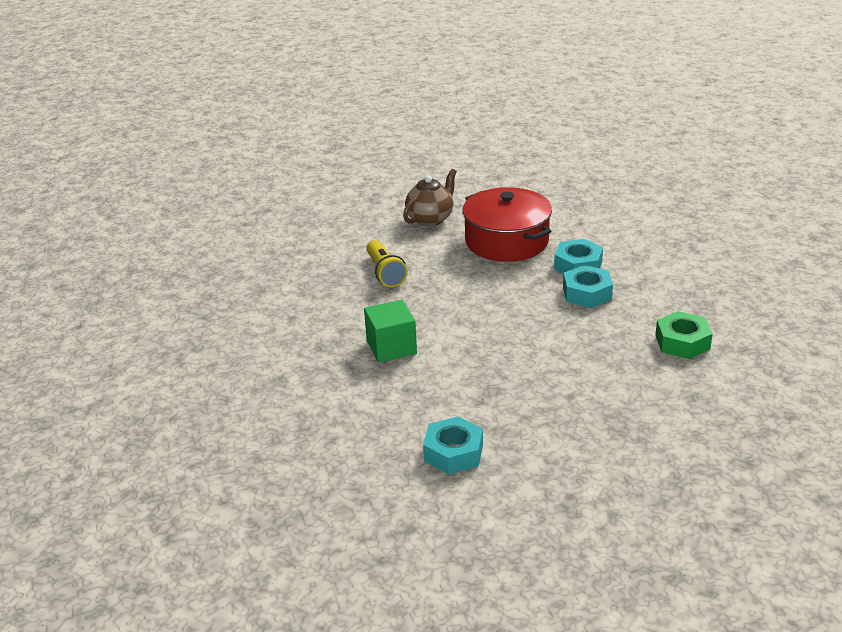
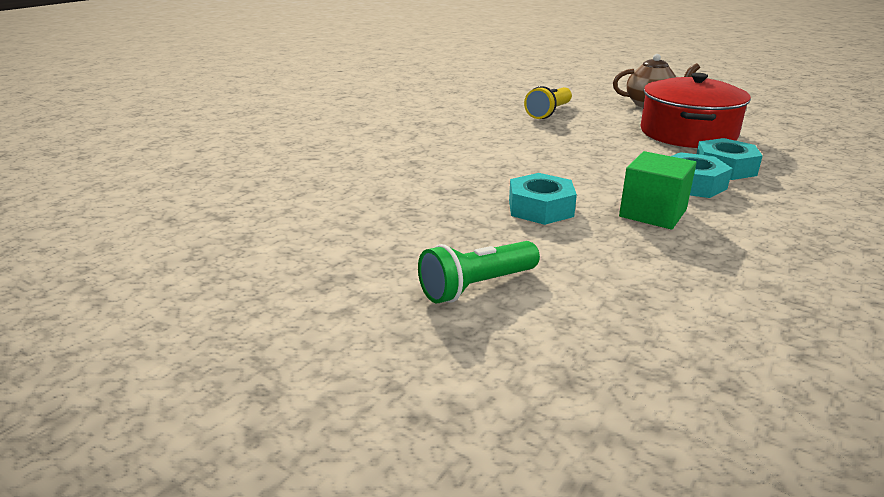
camera: 50 degrees right, 5 degrees down
green cube [364,300,417,363] -> green cube moved to [619,151,696,230]
turquoise nut [423,417,483,475] -> turquoise nut moved to [509,173,577,225]
green nut [655,311,713,359] -> none
none -> green flashlight [418,241,540,303]

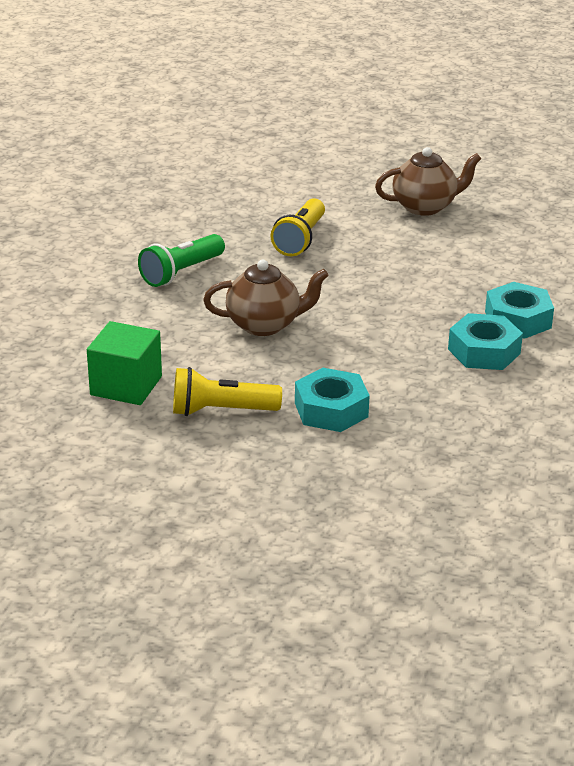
camera: 15 degrees left, 5 degrees up
green flashlight [418,241,540,303] -> green flashlight moved to [138,234,225,287]
green cube [619,151,696,230] -> green cube moved to [87,321,162,405]
red pot [640,73,751,148] -> none
none -> yellow flashlight [173,367,282,416]
none -> brown teapot [203,260,329,336]

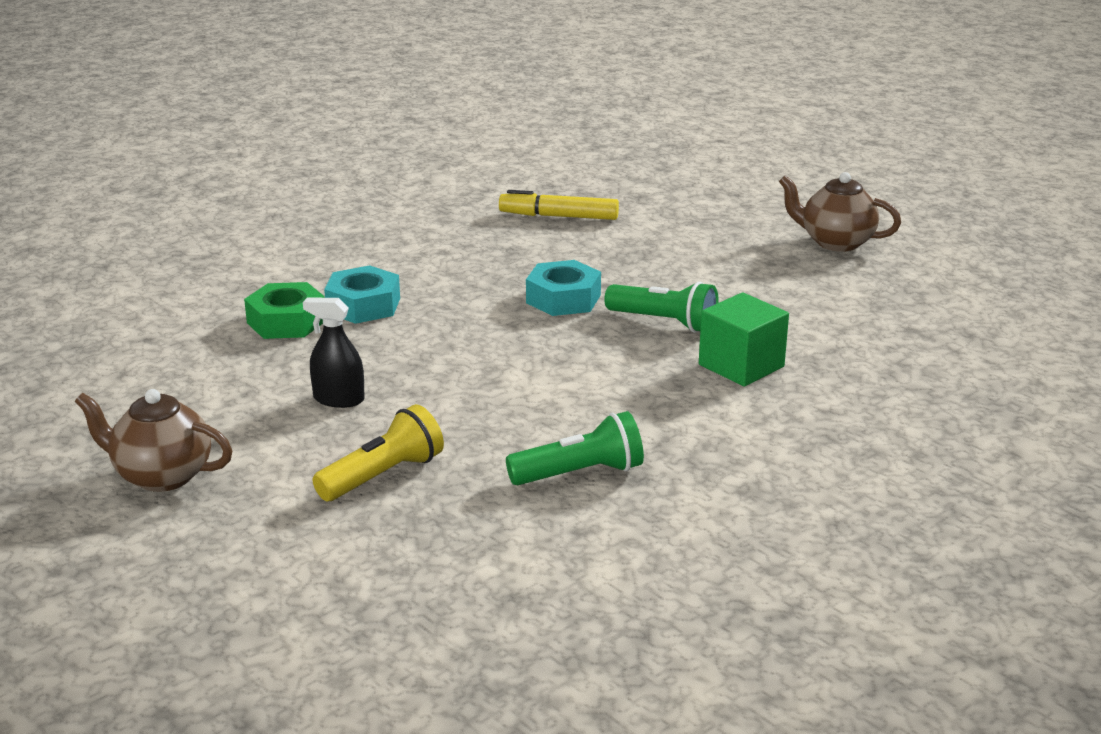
camera: 150 degrees left, 5 degrees down
yellow flashlight [173,367,282,416] -> green flashlight [604,282,719,333]
brown teapot [203,260,329,336] -> brown teapot moved to [779,172,901,252]
turquoise nut [485,282,554,339] -> green nut [244,282,325,339]
none -> black spray bottle [303,298,365,408]
none -> yellow marker [499,190,619,220]

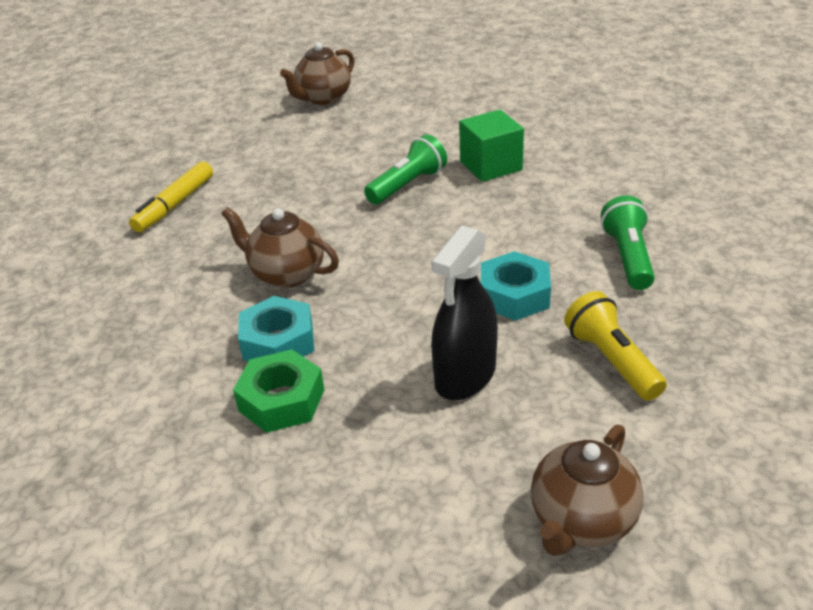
camera: 70 degrees left, 10 degrees up
black spray bottle [303,298,365,408] -> black spray bottle [431,225,498,400], size x1.56
turquoise nut [526,260,601,316] -> turquoise nut moved to [481,251,551,321]
none -> brown teapot [221,207,339,288]

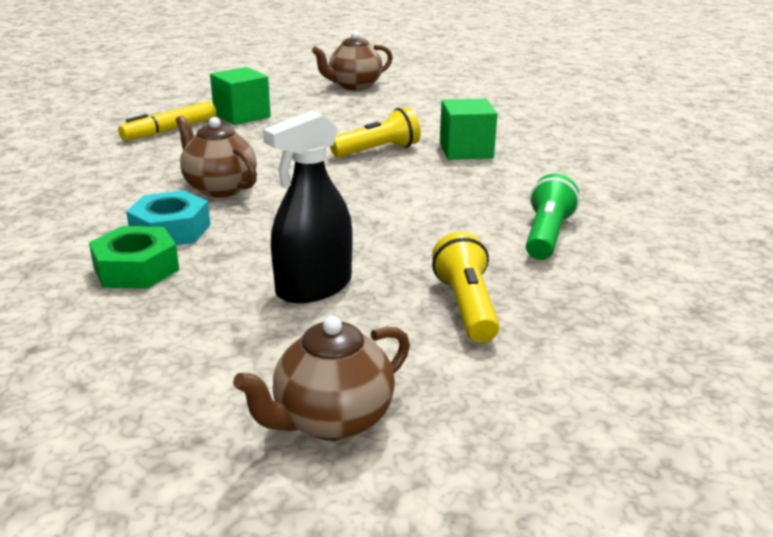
camera: 15 degrees right, 10 degrees down
green flashlight [364,134,447,205] -> yellow flashlight [330,107,421,157]
turquoise nut [481,251,551,321] -> none
none -> green cube [210,67,271,125]

